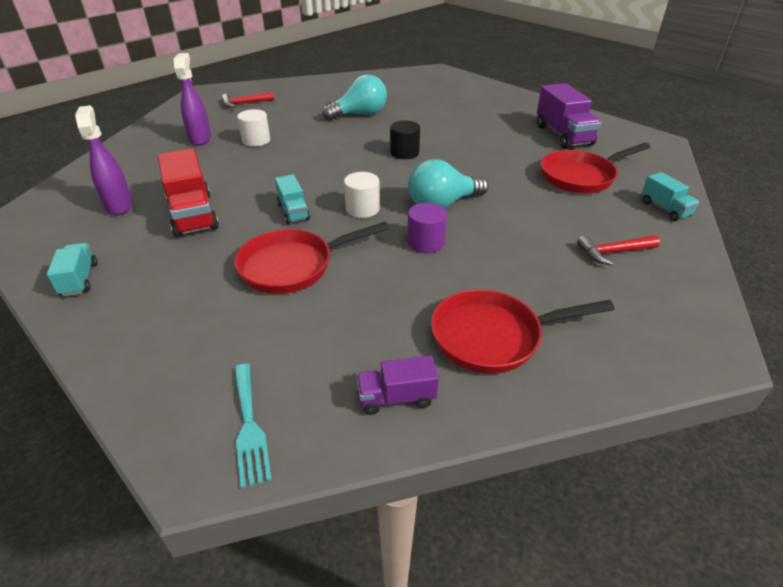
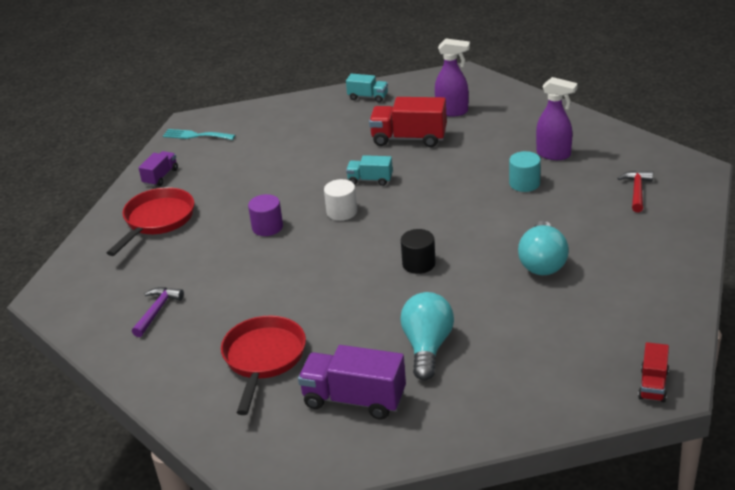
camera: 125 degrees right, 5 degrees down
red pan [235,222,389,294] -> none
white cylinder [237,109,270,147] -> turquoise cylinder [509,151,541,192]
turquoise light bulb [408,159,488,209] -> turquoise light bulb moved to [400,292,454,381]
red hammer [577,235,660,265] -> purple hammer [132,287,184,337]
turquoise truck [642,172,700,221] -> none
none -> red truck [638,342,669,402]

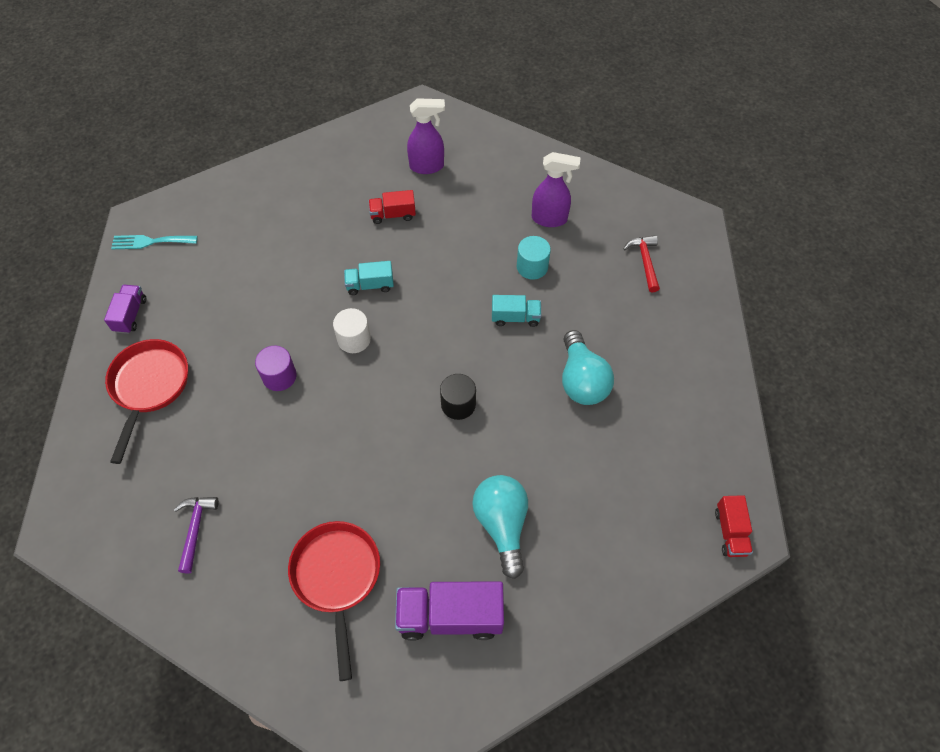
camera: 20 degrees left, 25 degrees up
turquoise truck [346,73,388,102] -> turquoise truck moved to [492,295,541,327]
red truck [369,97,447,147] -> red truck [369,190,416,224], size x0.57

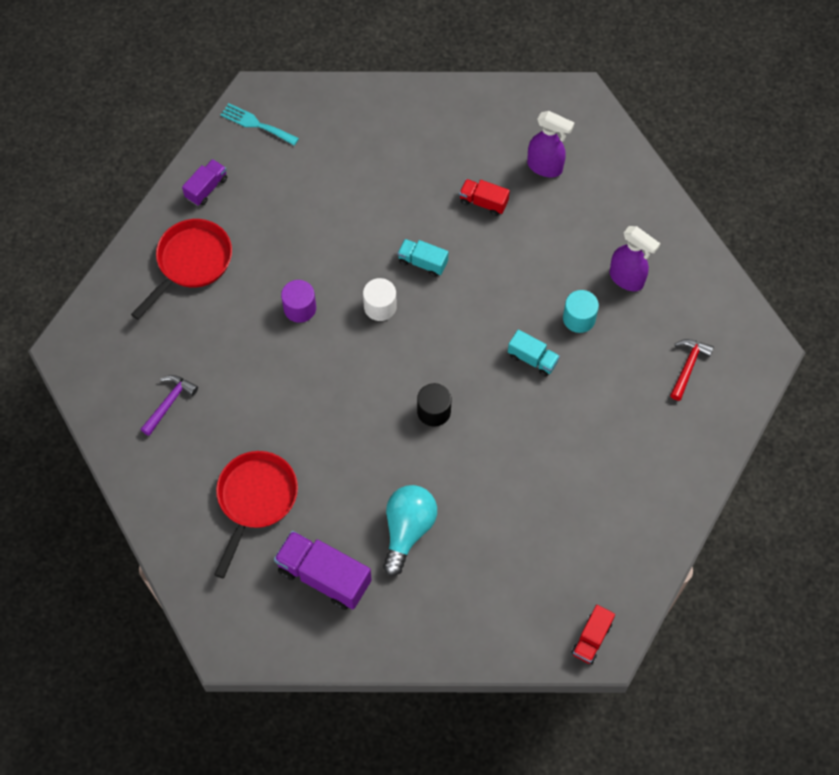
camera: 30 degrees right, 5 degrees up
turquoise light bulb [562,330,614,405] -> none

